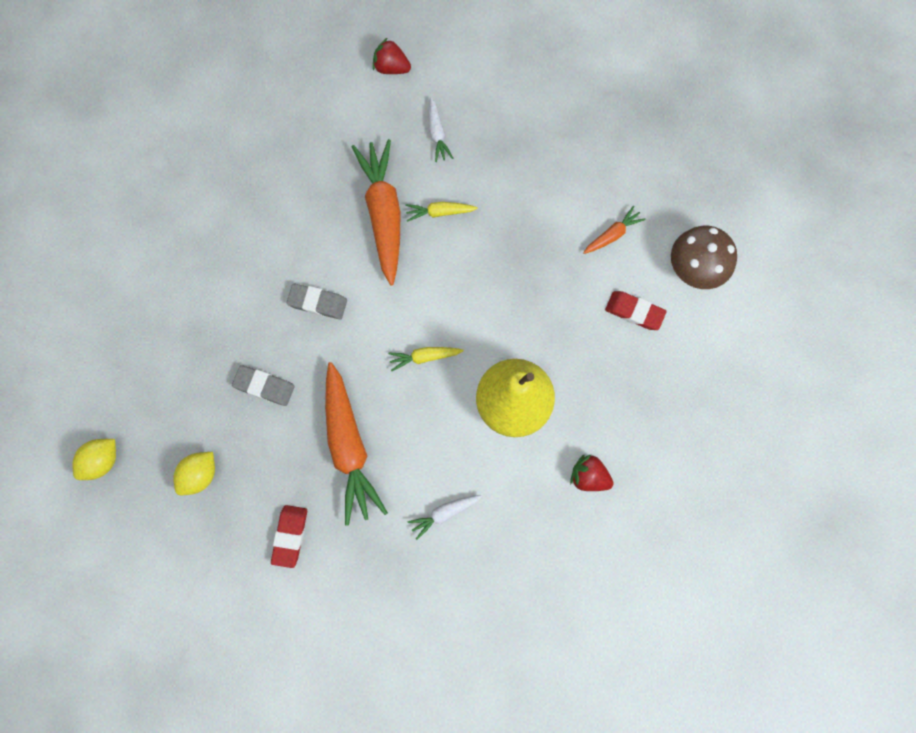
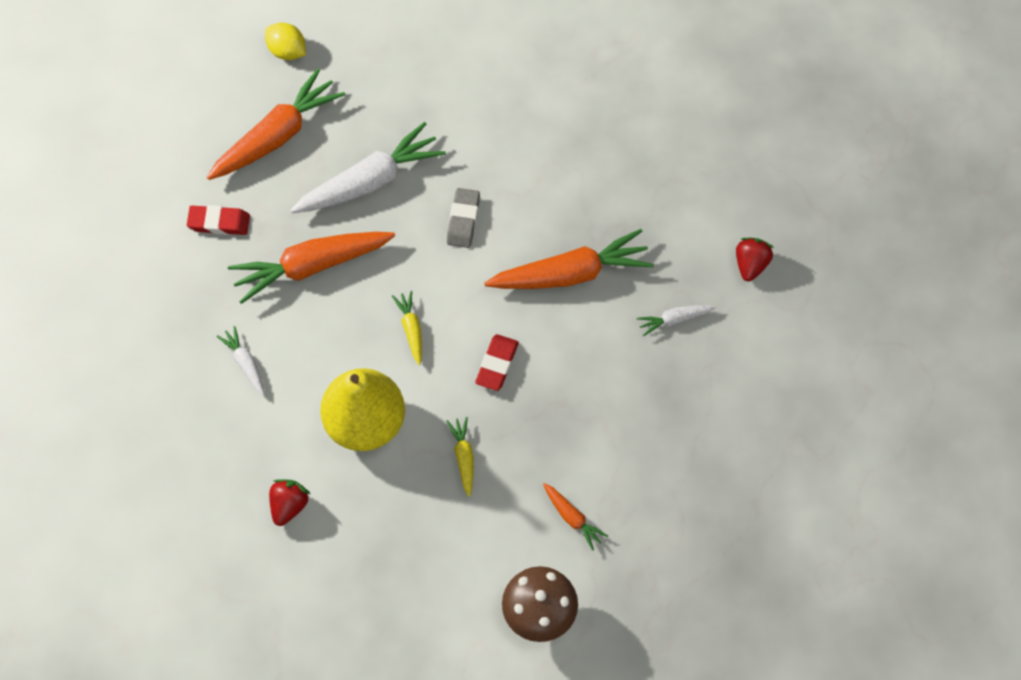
camera: 85 degrees right, 10 degrees down
yellow lemon [173,452,215,495] -> orange carrot [207,68,346,180]
grey eraser [232,365,295,406] -> white carrot [290,122,446,213]
yellow carrot [405,202,478,222] -> yellow carrot moved to [447,417,473,497]
red eraser [605,291,667,330] -> red eraser moved to [475,334,519,391]

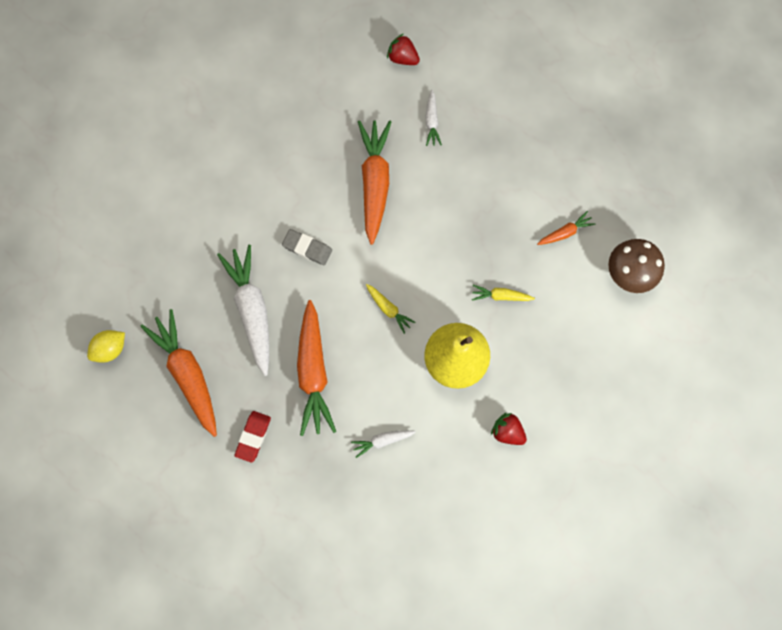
camera: 75 degrees left, 10 degrees up
yellow carrot [392,291,422,365] -> yellow carrot turned 135 degrees counterclockwise [366,284,416,334]
red eraser [475,334,519,391] -> none

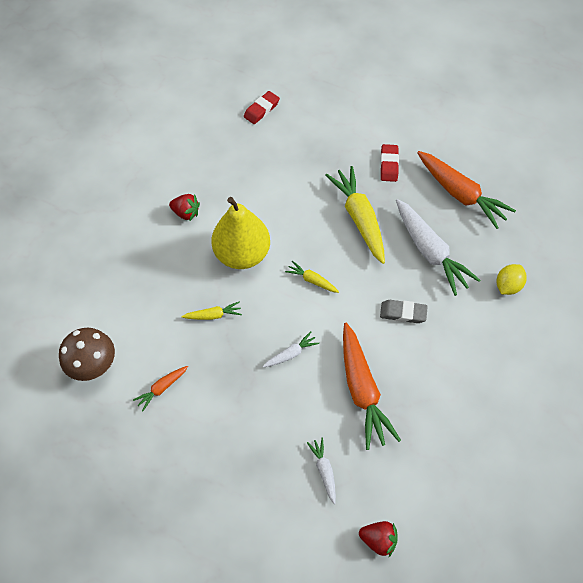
camera: 165 degrees right, 15 degrees down
yellow lemon [87,330,125,363] -> yellow lemon moved to [497,264,527,295]
orange carrot [297,300,336,436] -> yellow carrot [325,166,385,264]
white carrot [351,430,416,458] -> white carrot moved to [263,331,319,367]
none -> red eraser [244,91,280,124]

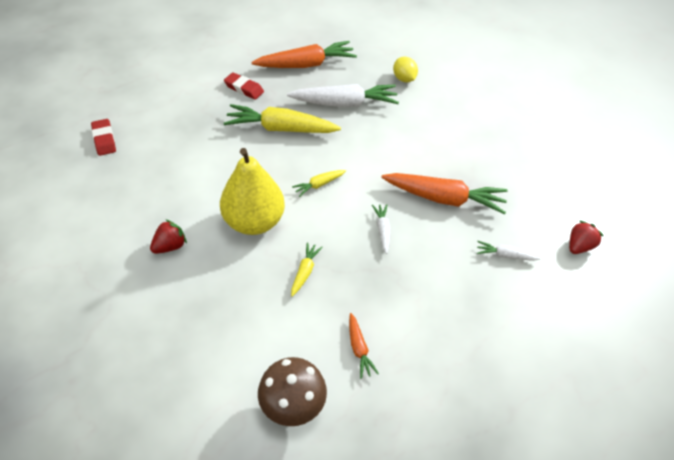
camera: 65 degrees left, 10 degrees down
grey eraser [380,300,428,323] -> none

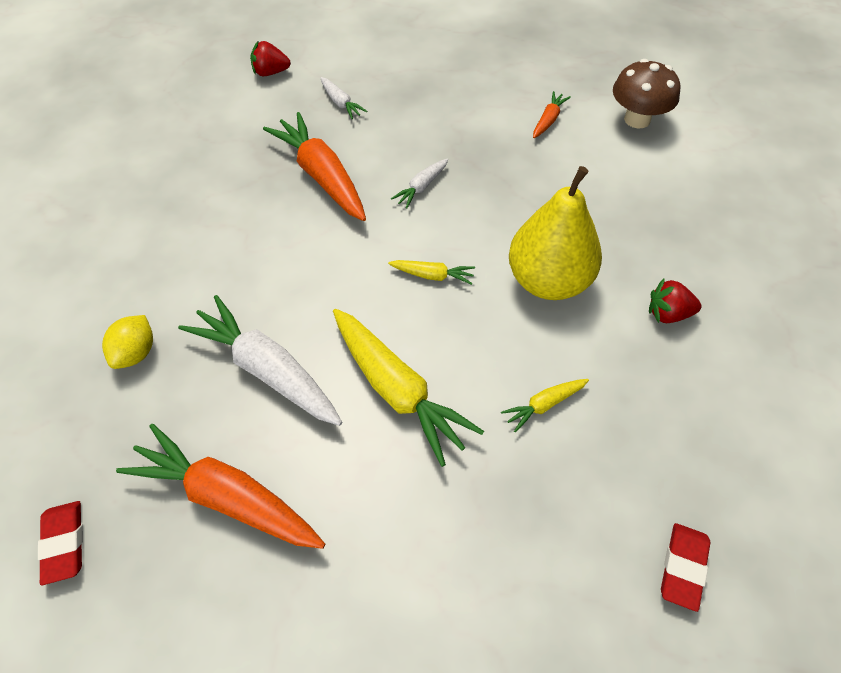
camera: 135 degrees left, 5 degrees up
red eraser [224,72,264,100] -> red eraser moved to [38,501,83,585]
yellow carrot [291,242,323,297] -> yellow carrot moved to [501,379,589,433]

